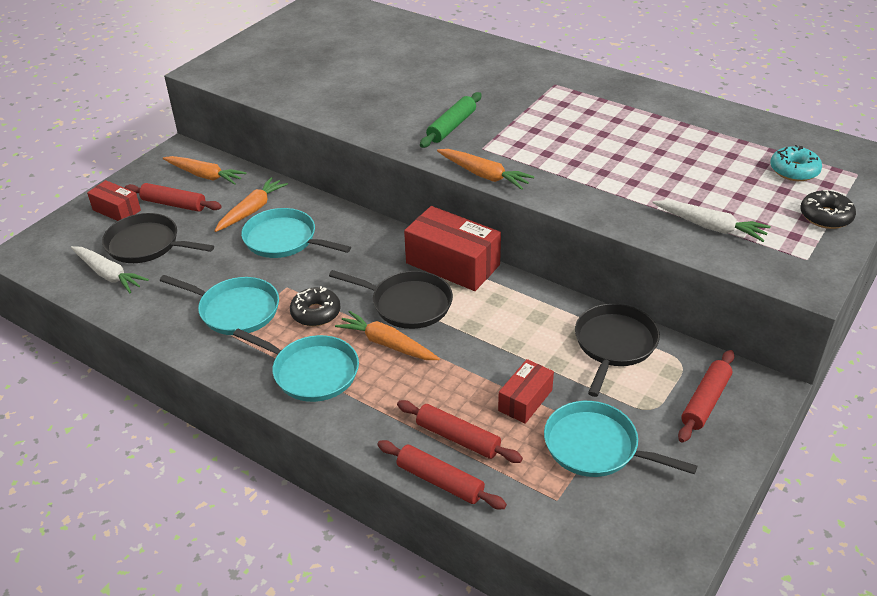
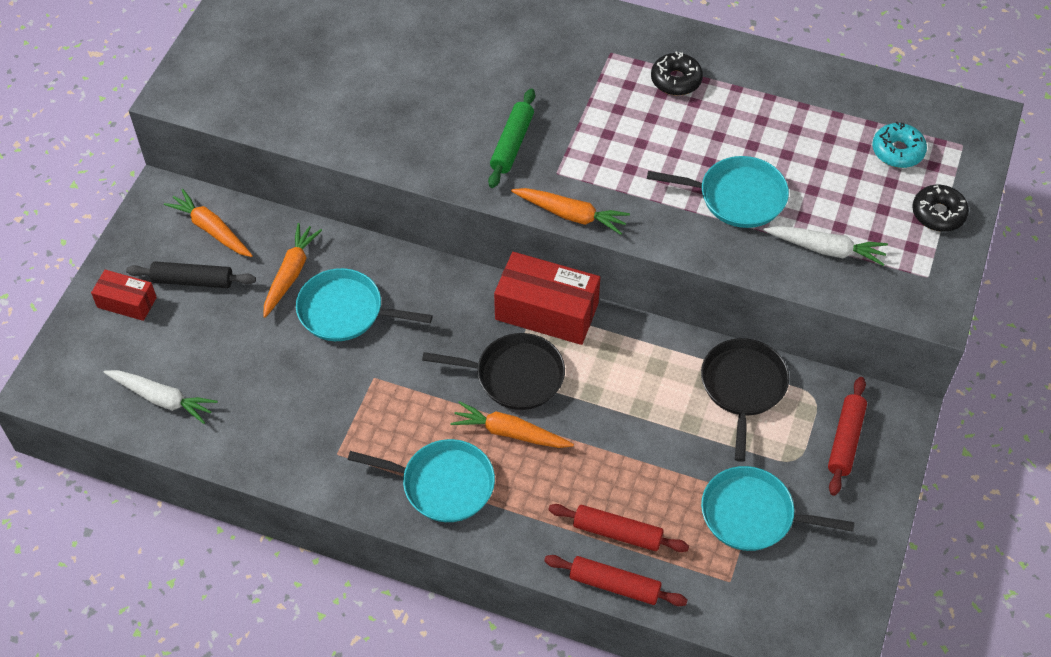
camera: 15 degrees left, 15 degrees up
black pan [102,213,214,263] -> none
red rolling pin [124,183,222,212] -> black rolling pin [126,261,256,288]
turquoise pan [160,275,279,335] -> turquoise pan moved to [647,156,789,228]
orange carrot [163,156,246,185] -> orange carrot turned 150 degrees counterclockwise [164,189,253,257]
black donut [290,286,341,326] -> black donut moved to [651,51,703,96]
red box [498,359,554,424] -> none

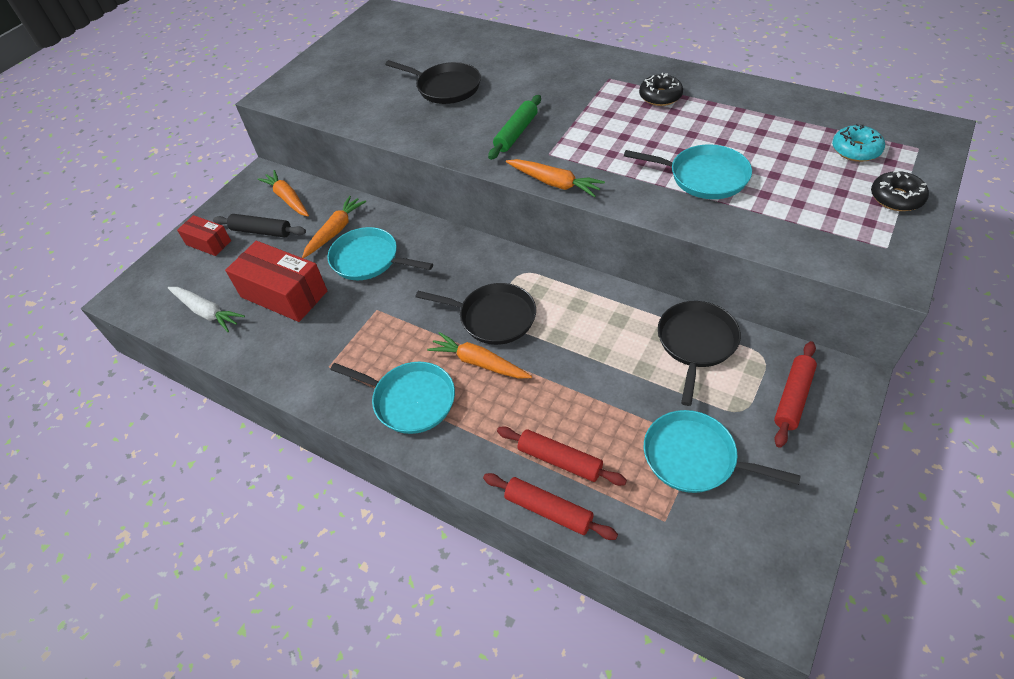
camera: 15 degrees right, 5 degrees down
red box [494,252,600,345] -> red box moved to [225,241,327,322]
white carrot [763,226,888,266] -> none
none -> black pan [385,60,481,104]

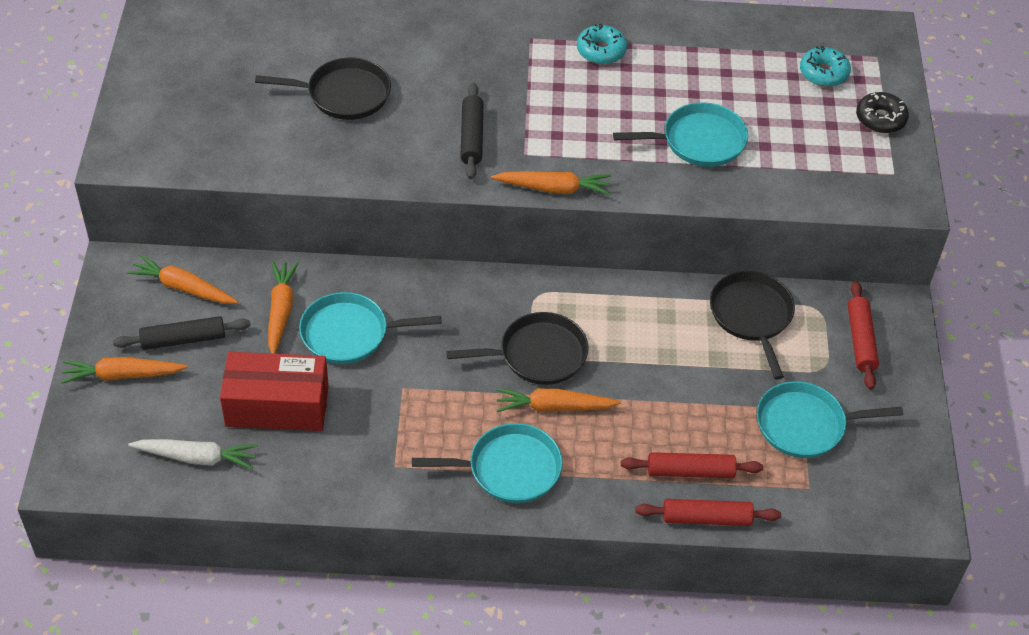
camera: 35 degrees left, 0 degrees up
red box [177,215,231,256] -> orange carrot [61,357,188,384]
green rolling pin [488,95,541,160] -> black rolling pin [460,83,483,179]
black donut [639,73,683,106] -> turquoise donut [577,24,627,64]

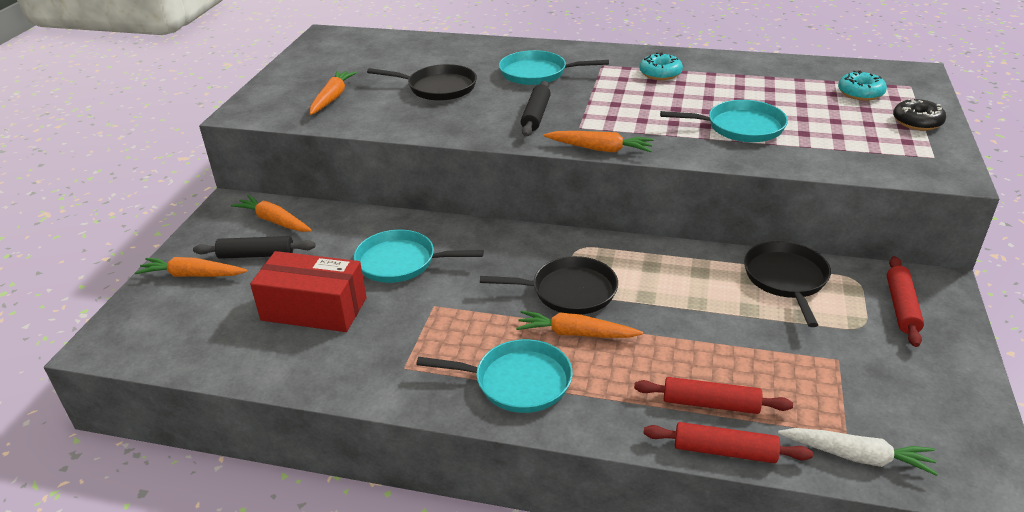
camera: 15 degrees right, 15 degrees down
white carrot [128,439,258,469] -> white carrot moved to [778,428,938,476]
orange carrot [268,261,299,354] -> orange carrot moved to [310,70,357,115]
turquoise pan [757,381,903,458] -> turquoise pan moved to [499,50,609,85]

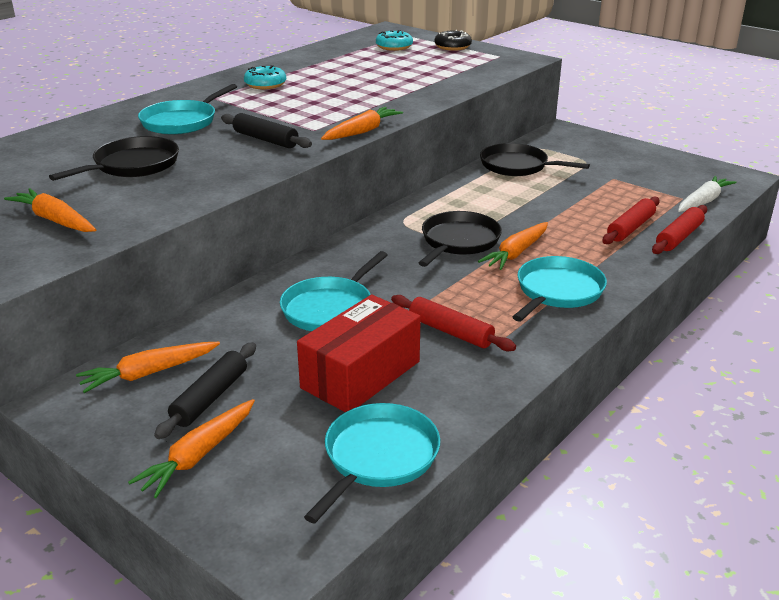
camera: 65 degrees left, 5 degrees down
turquoise pan [660,100,788,142] -> turquoise pan moved to [304,403,440,523]
red rolling pin [887,256,924,347] -> red rolling pin moved to [391,295,516,351]

